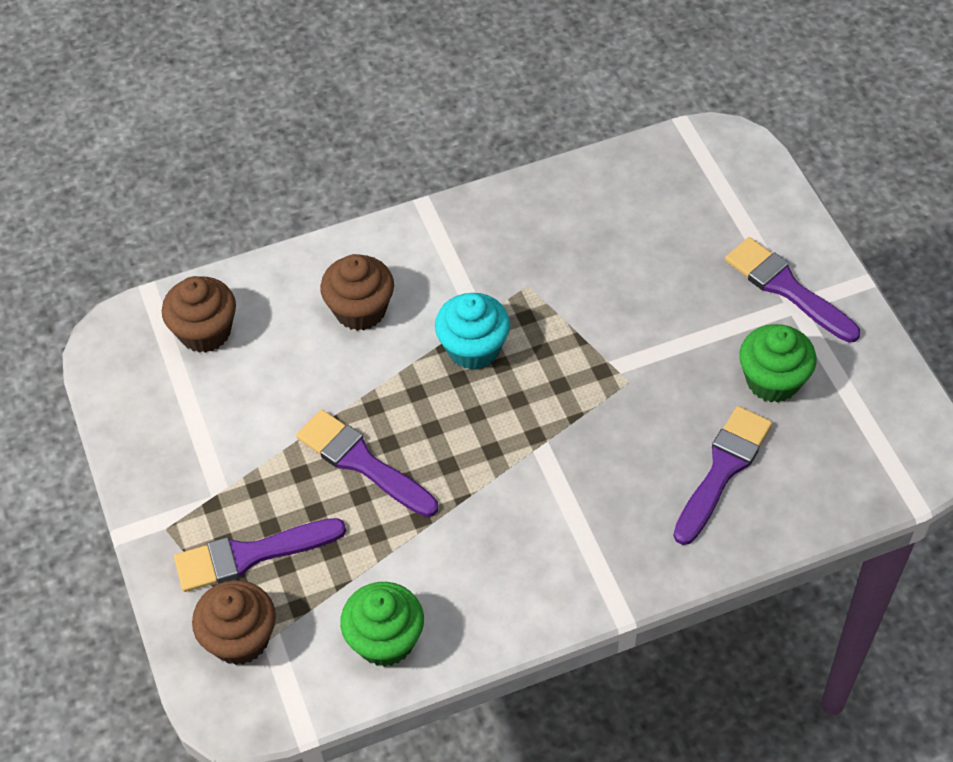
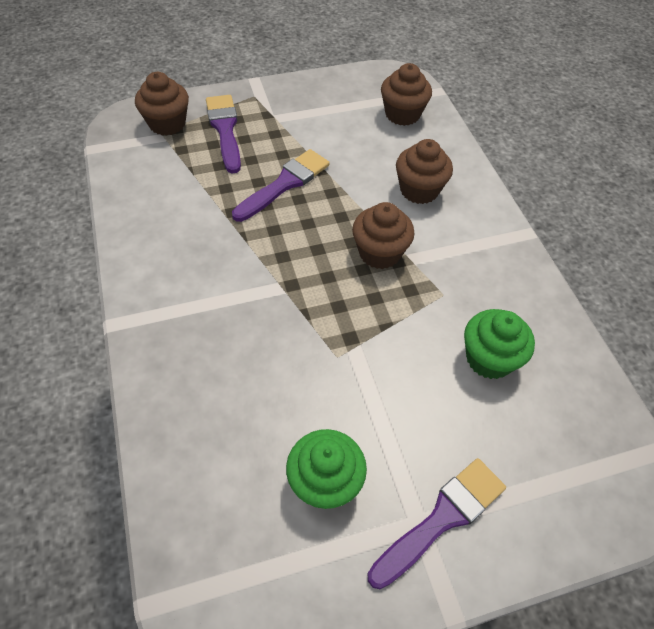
camera: 90 degrees right, 0 degrees up
green cupcake [340,582,424,667] -> green cupcake moved to [464,309,535,379]
turquoise cupcake [435,293,510,370] -> brown cupcake [352,202,415,269]
purple brush [673,406,772,545] -> none

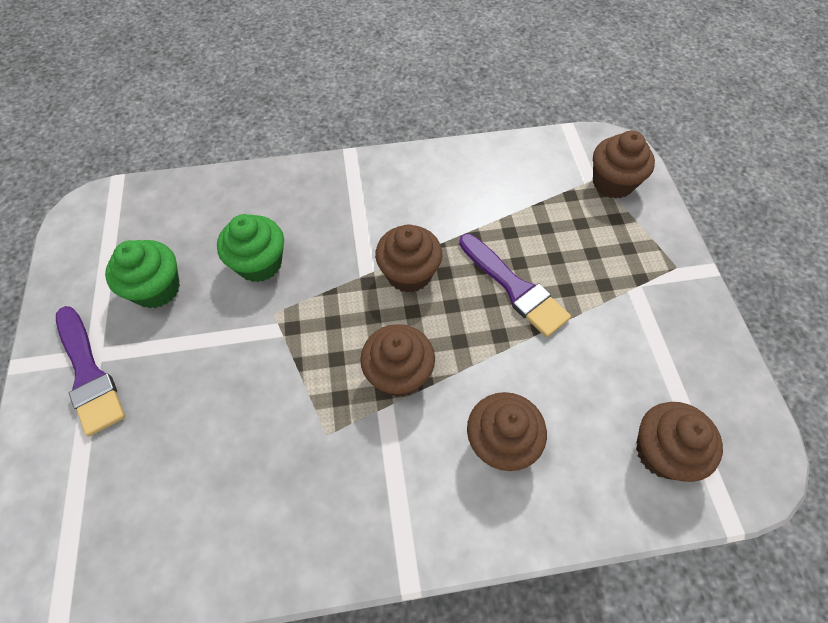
camera: 100 degrees right, 5 degrees up
purple brush [206,95,241,174] -> none
green cupcake [464,309,535,379] -> green cupcake moved to [217,214,284,282]
none -> brown cupcake [375,225,442,293]

